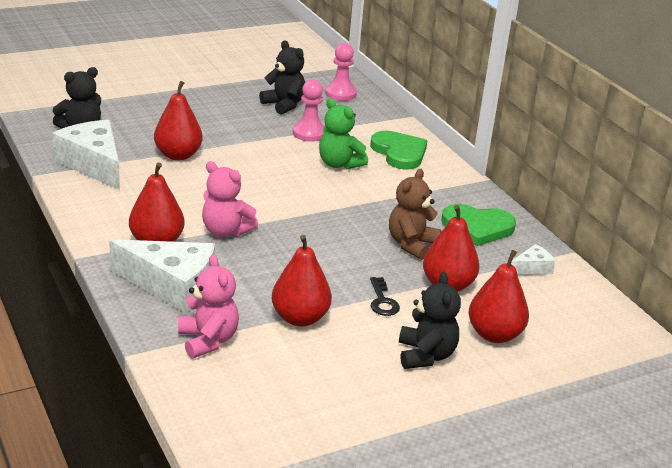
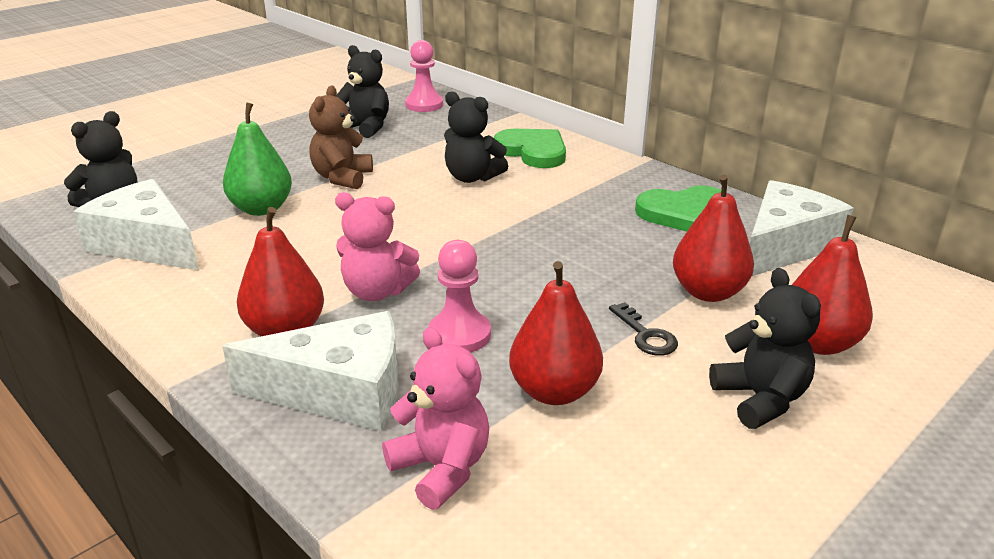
camera: 15 degrees left, 0 degrees up
red pear [154,81,203,161] -> green pear [223,102,292,216]
pink pawn [293,80,324,142] -> pink pawn moved to [428,240,491,352]
green teddy bear [319,98,368,170] -> black teddy bear [444,91,508,183]
brown teddy bear [389,169,441,260] -> brown teddy bear moved to [309,85,373,189]
white cheese [511,244,556,275] -> white cheese [750,180,854,276], size x2.11

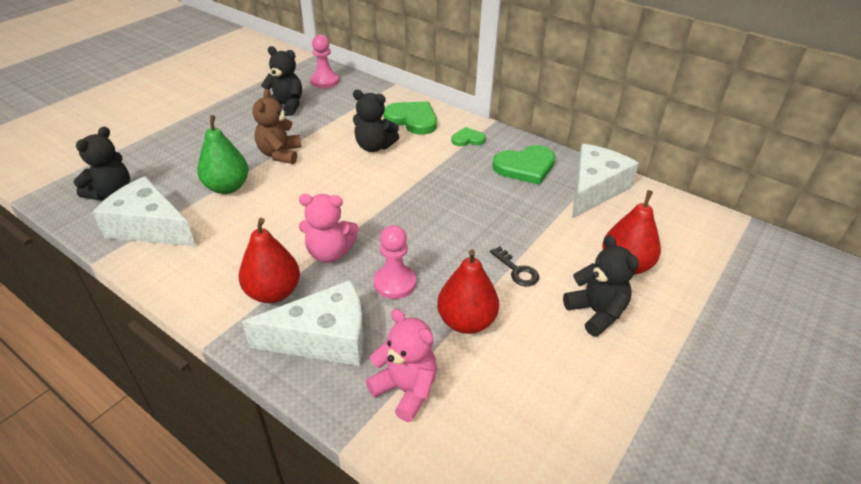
camera: 10 degrees left, 10 degrees up
red pear [673,174,754,302] -> none
none -> green heart [451,127,486,146]

